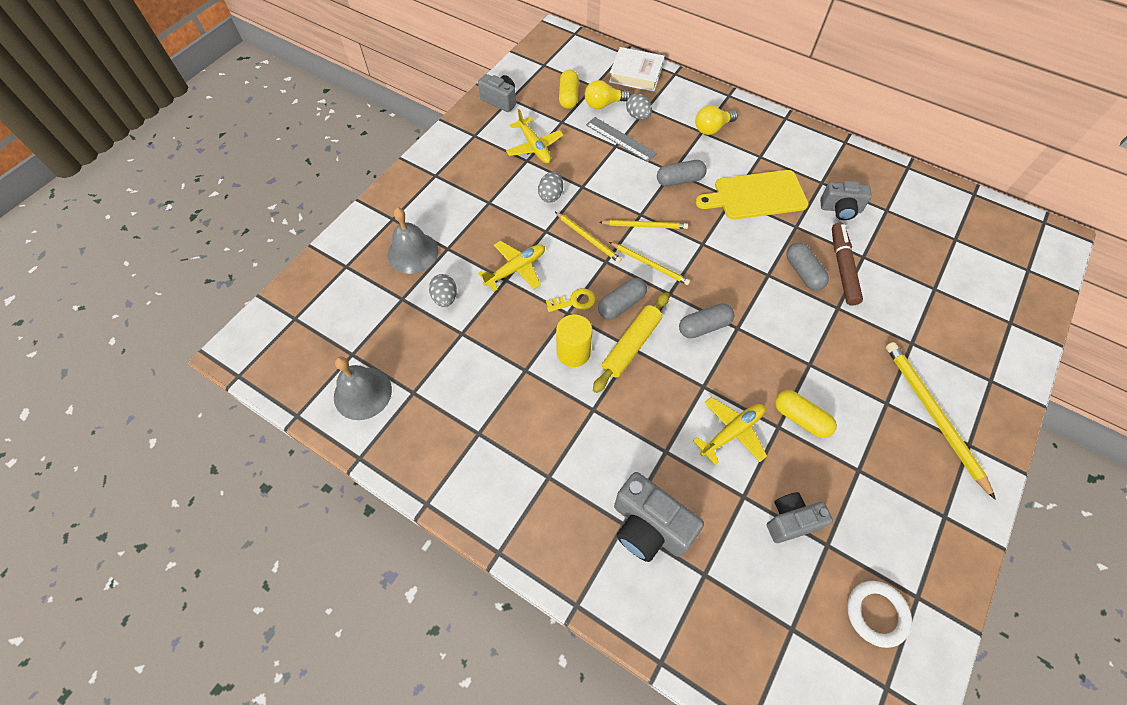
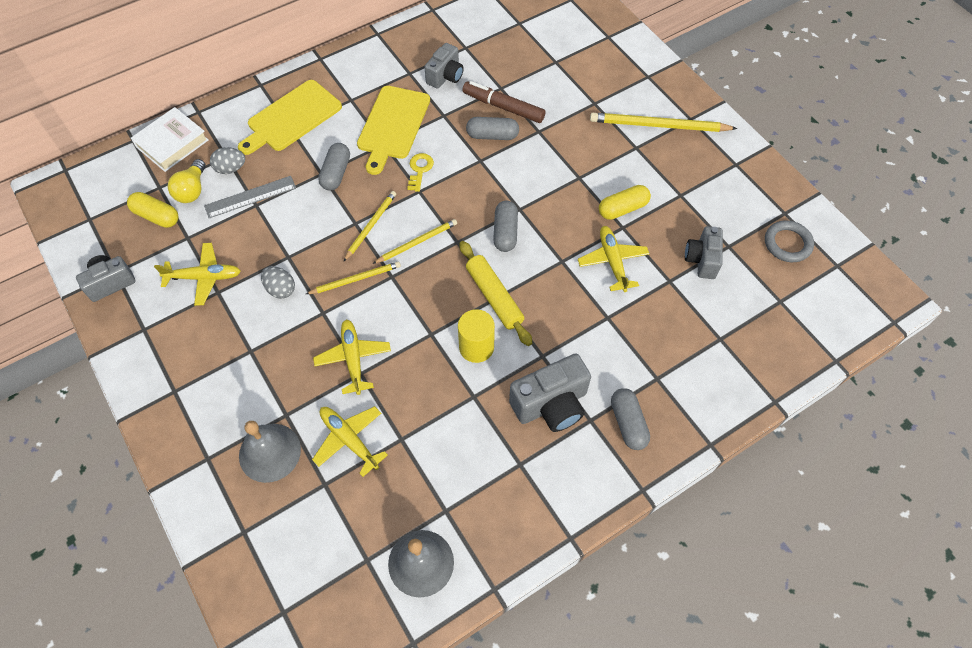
camera: 65 degrees left, 0 degrees up
grey egg [429,274,457,307] -> yellow plane [312,406,388,477]
yellow key [546,288,595,312] -> yellow key moved to [407,153,434,192]
grey capsule [598,278,647,319] -> grey capsule moved to [611,388,650,450]
grey camera [614,472,704,562] -> grey camera moved to [509,354,591,432]
yellow light bulb [695,105,738,135] -> yellow cutting board [238,80,342,155]
white ring [847,581,912,648] -> grey ring [765,220,814,262]

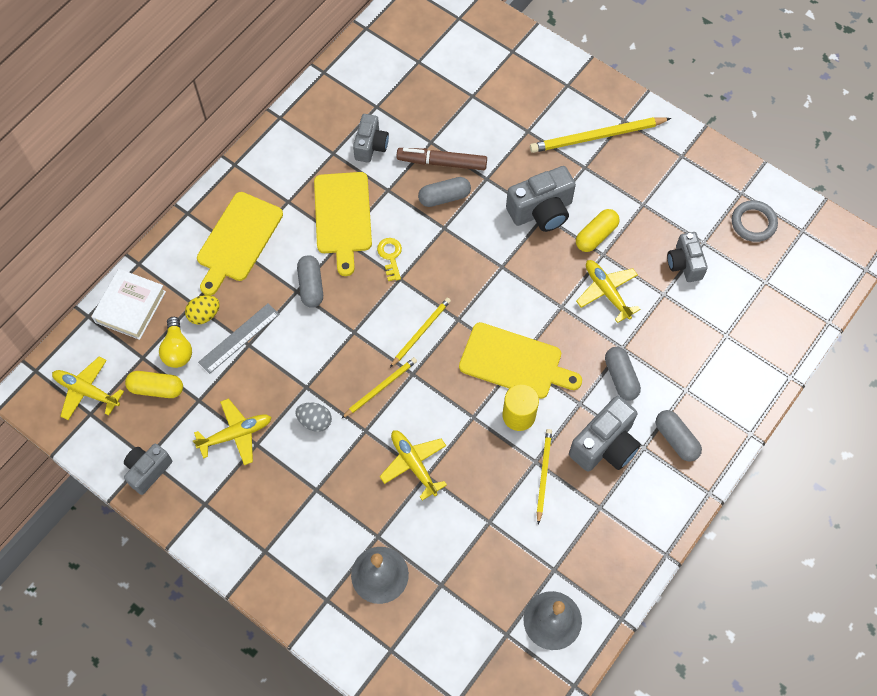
camera: 20 degrees left, 5 degrees up
grey egg [210,147,245,174] -> yellow egg [185,295,220,324]
yellow plane [312,406,388,477] -> yellow plane moved to [52,357,124,420]
yellow pencil [343,191,396,262] -> yellow pencil moved to [537,429,552,524]
yellow rolling pin [459,241,532,346] -> yellow cutting board [459,322,582,399]
grey capsule [493,201,518,252] -> grey capsule moved to [605,347,641,401]
none -> grey camera [506,166,576,232]

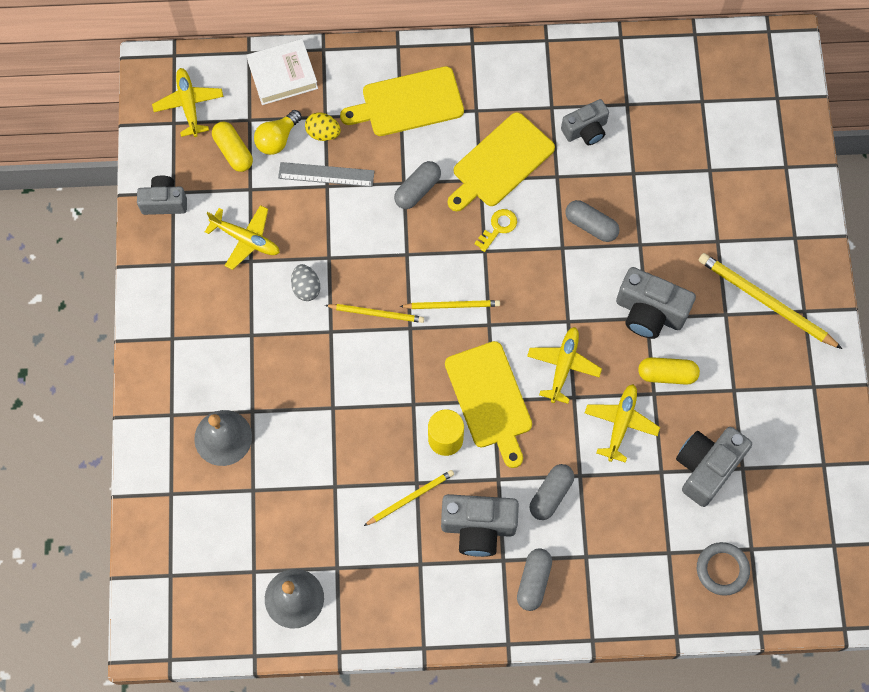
camera: 50 degrees right, 5 degrees up
yellow plane [380,430,447,501] -> yellow plane moved to [527,327,602,404]
brown marker [397,148,487,170] -> none
grey camera [667,232,708,282] -> grey camera [676,427,752,507], size x1.53
grey ring [732,200,778,242] -> grey ring moved to [697,542,750,596]

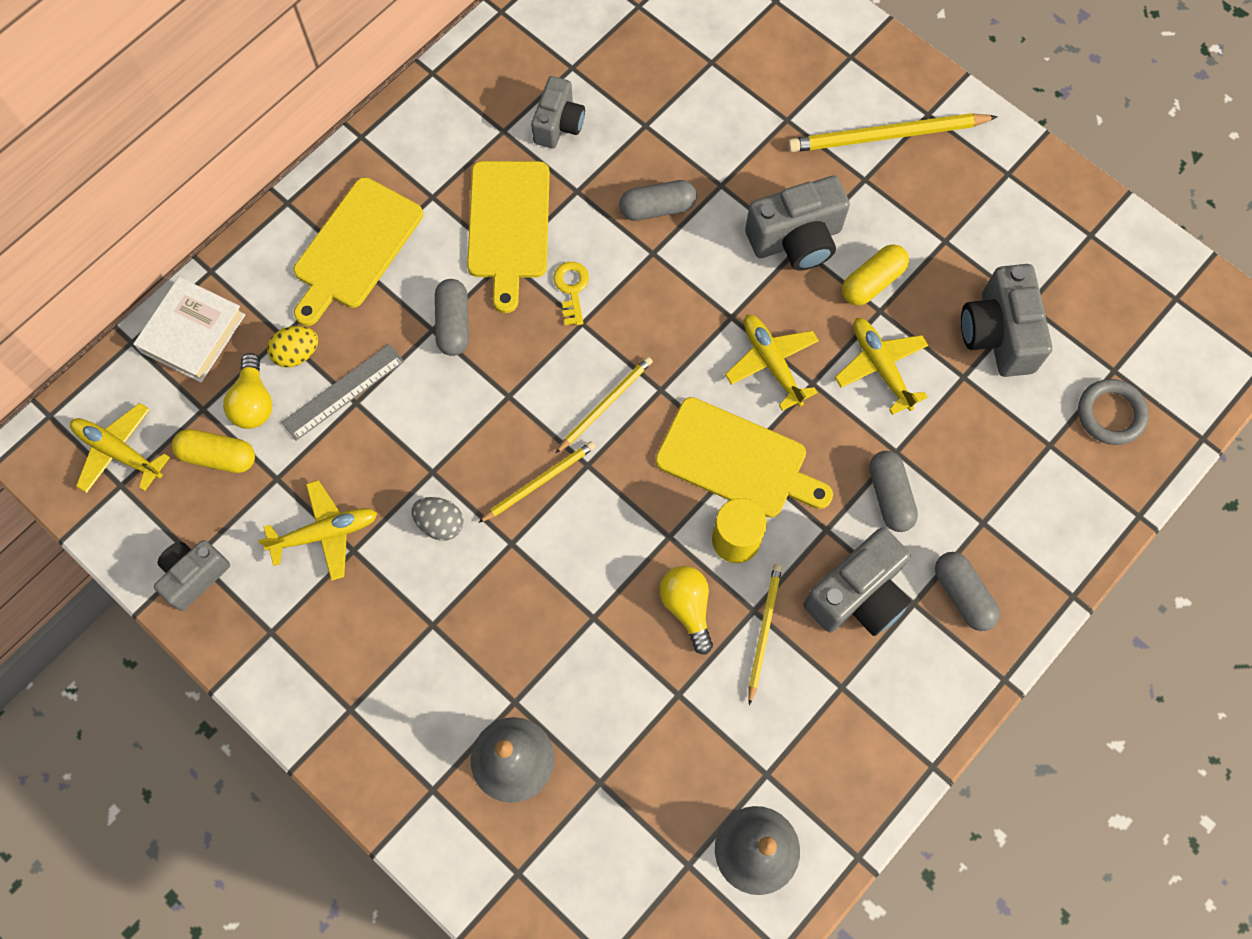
camera: 45 degrees left, 0 degrees up
none -> yellow light bulb [660,566,713,654]

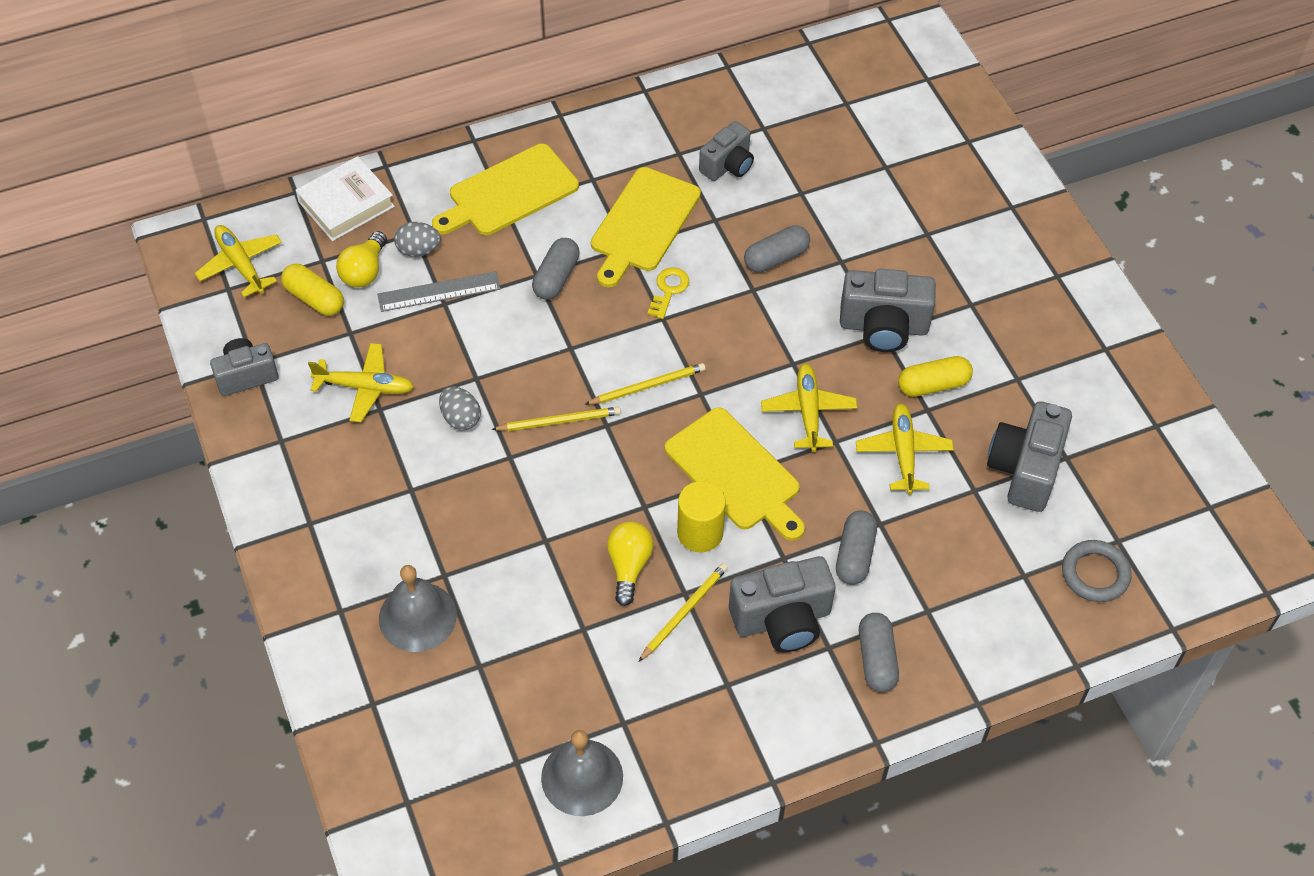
camera: 25 degrees right, 15 degrees down
yellow egg [267,326,318,368] -> grey egg [394,222,441,257]
grey capsule [619,180,697,221] -> grey capsule turned 45 degrees counterclockwise [744,225,810,272]
yellow pencil [788,113,998,152] -> none

